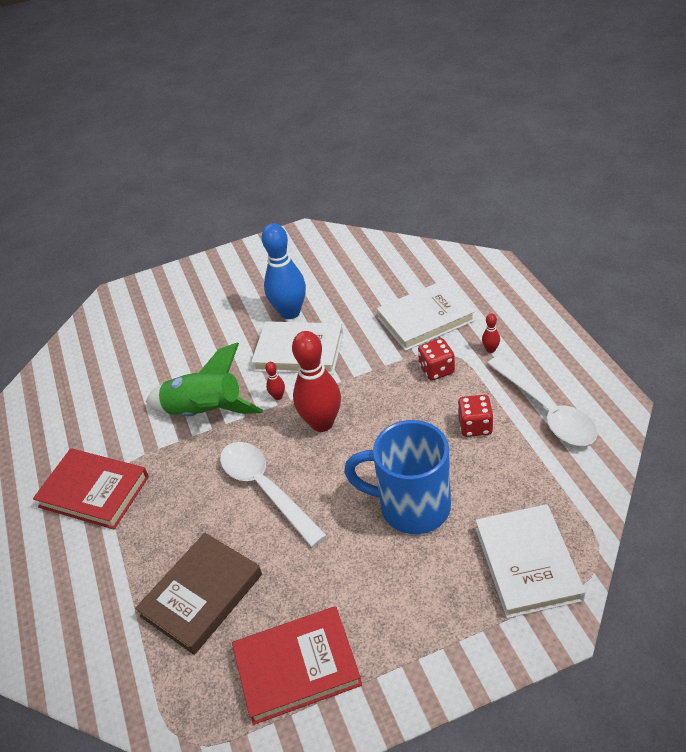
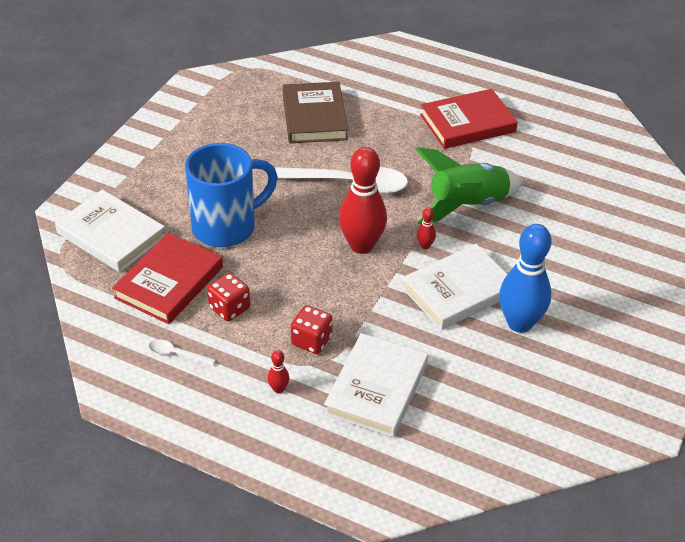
camera: 130 degrees right, 0 degrees up
red book [232,606,362,725] -> red book moved to [112,233,223,324]
white spoon [487,356,598,446] -> white spoon [149,339,216,366], size x0.43

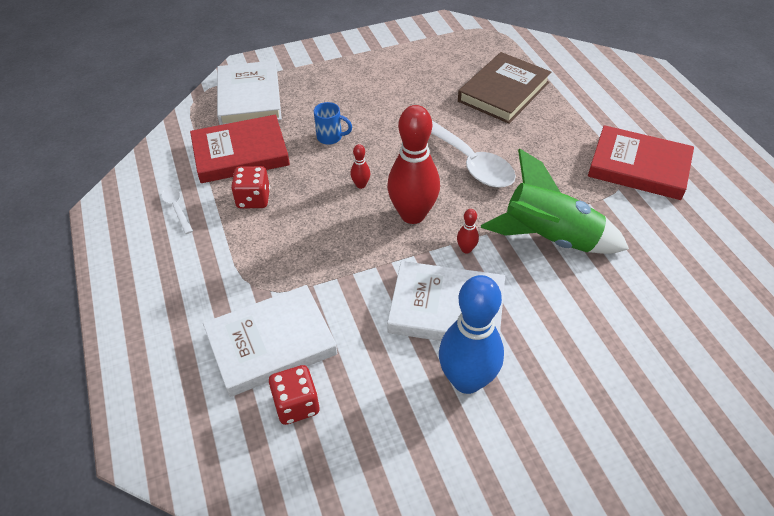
camera: 45 degrees right, 5 degrees up
blue mug [185,143,278,247] -> blue mug [314,102,352,145], size x0.41
red bowling pin [268,350,289,393] -> red bowling pin moved to [350,144,371,189]
red dice [291,305,333,354] -> red dice moved to [268,365,320,425]

